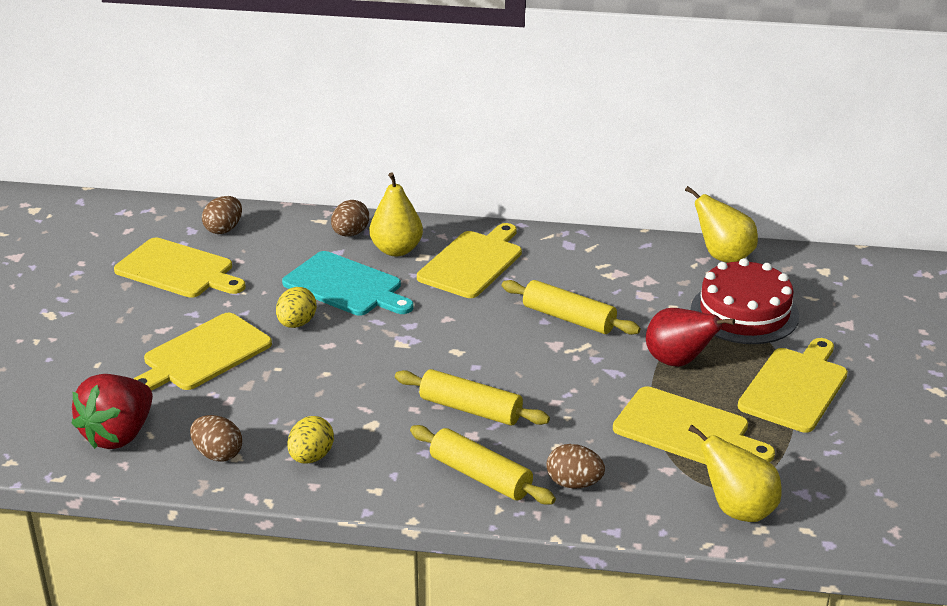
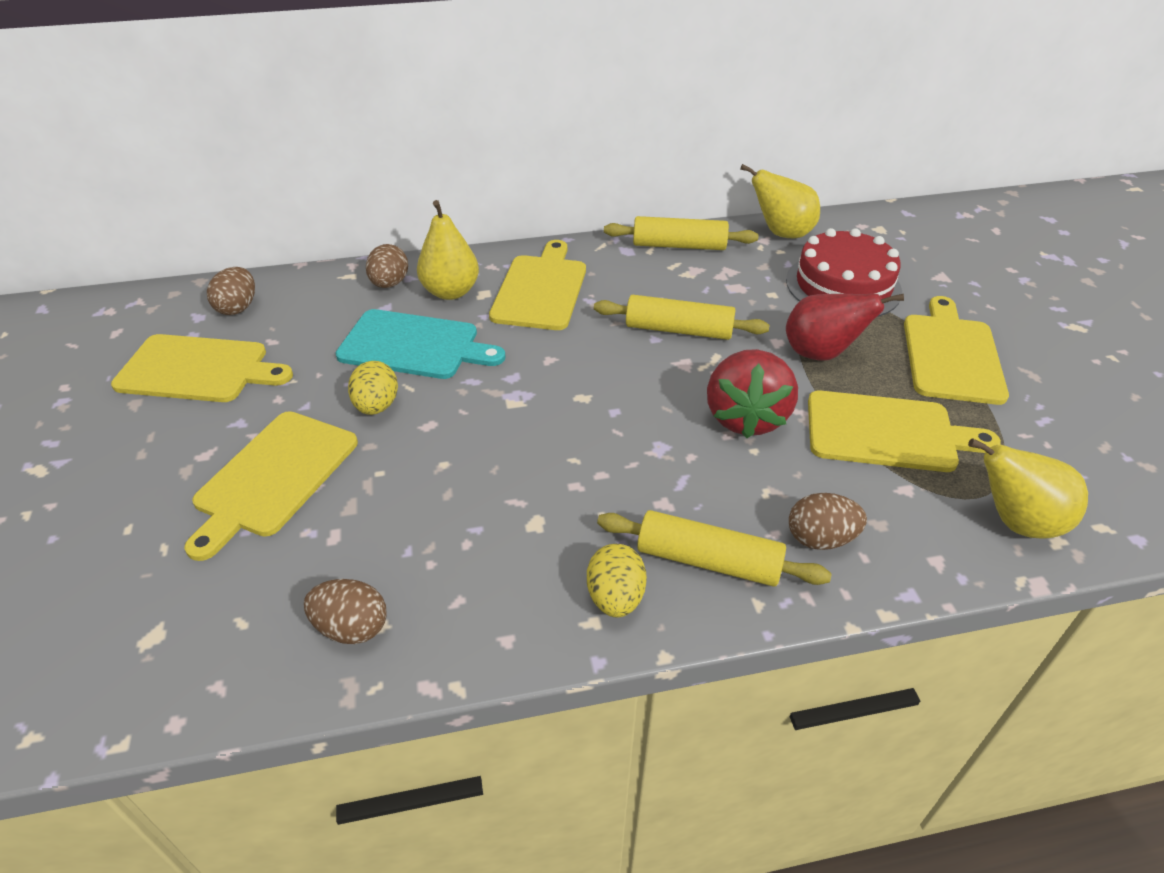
camera: 20 degrees left, 10 degrees up
red strawberry [72,374,153,449] -> red strawberry moved to [707,349,798,438]
yellow egg [287,416,334,464] -> yellow egg moved to [587,544,647,618]
yellow rolling pin [395,369,550,425] -> yellow rolling pin moved to [604,216,759,250]

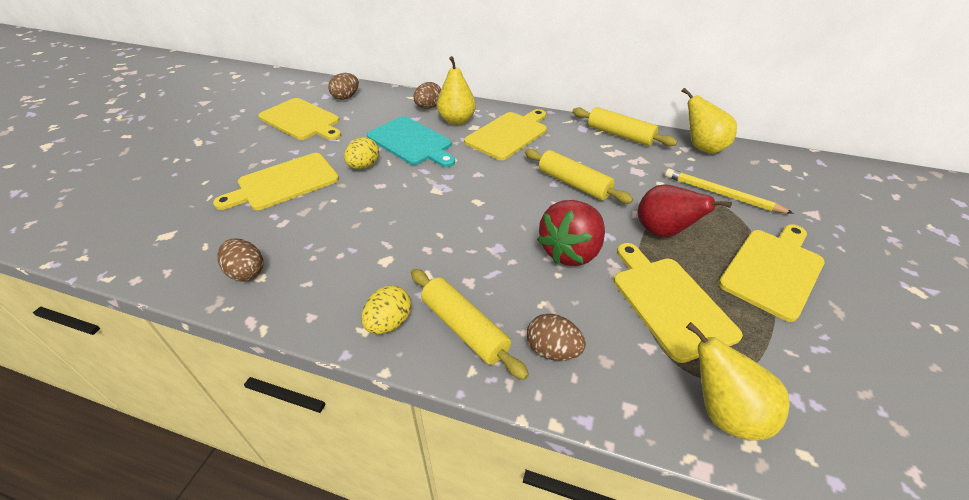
camera: 30 degrees right, 0 degrees up
red cake [786,228,902,317] -> yellow pencil [665,169,794,214]
yellow cutting board [808,391,1001,472] -> yellow cutting board turned 150 degrees counterclockwise [614,243,743,363]

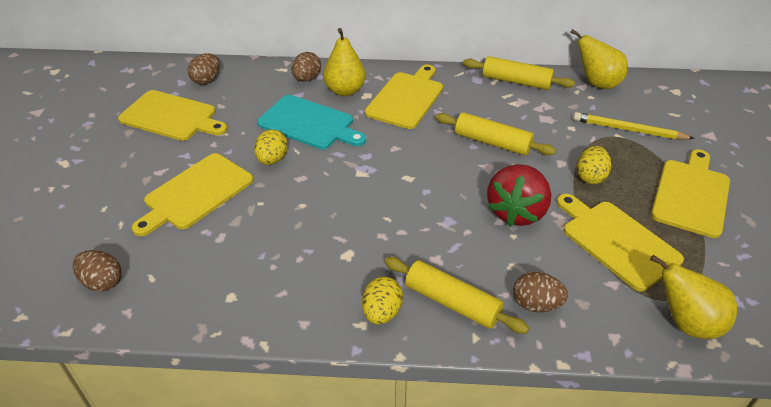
camera: 15 degrees left, 0 degrees up
brown egg [217,238,263,281] -> brown egg moved to [73,250,122,292]
red pear [638,184,732,237] -> yellow egg [576,146,611,184]

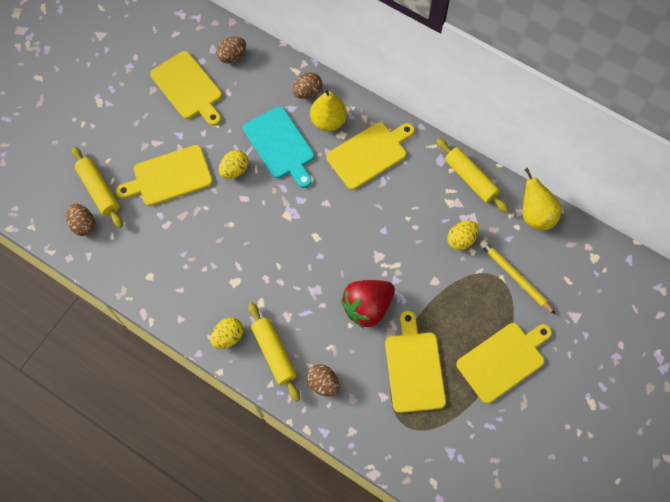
camera: 30 degrees right, 25 degrees up
yellow rolling pin [435,112,556,155] -> yellow rolling pin moved to [72,146,123,228]
yellow egg [576,146,611,184] -> yellow egg moved to [447,221,479,250]
yellow pear [650,255,737,339] -> none

